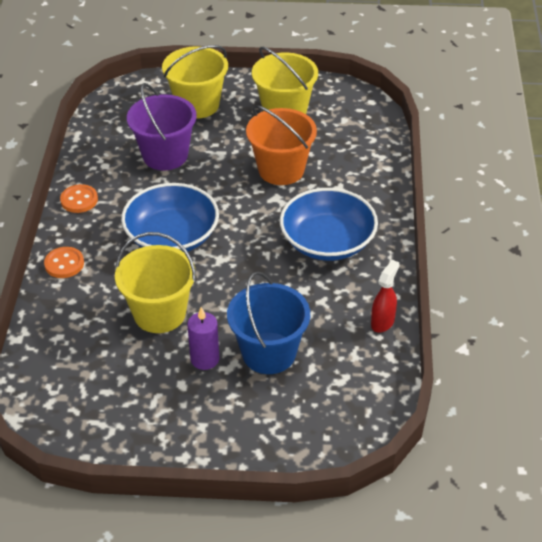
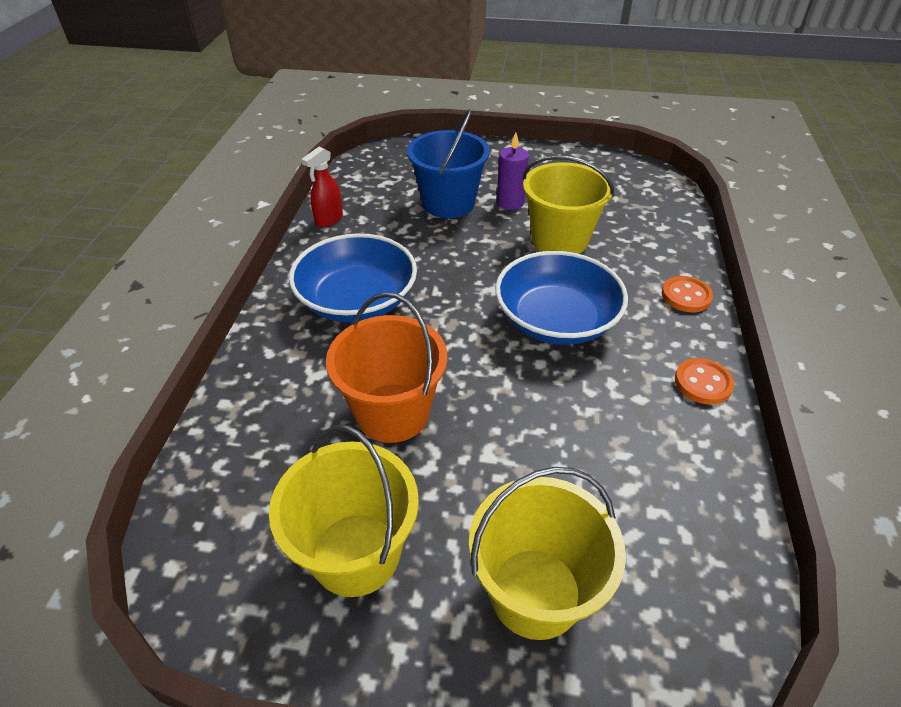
camera: 175 degrees left, 0 degrees up
purple bucket [127,83,196,170] -> none

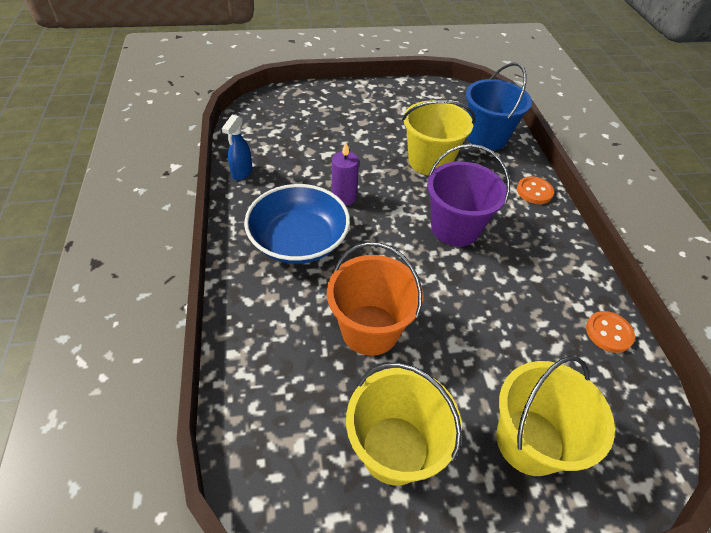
camera: 20 degrees left, 5 degrees up
red spray bottle [301,147,343,227] -> blue spray bottle [222,115,253,180]
blue bucket [407,109,490,218] -> blue bucket moved to [466,62,532,150]
blue bowl [495,251,628,345] -> purple bucket [427,144,510,246]
purple candle [497,132,529,210] -> purple candle moved to [332,142,359,206]
orange button [675,358,734,405] -> orange button moved to [586,311,635,353]

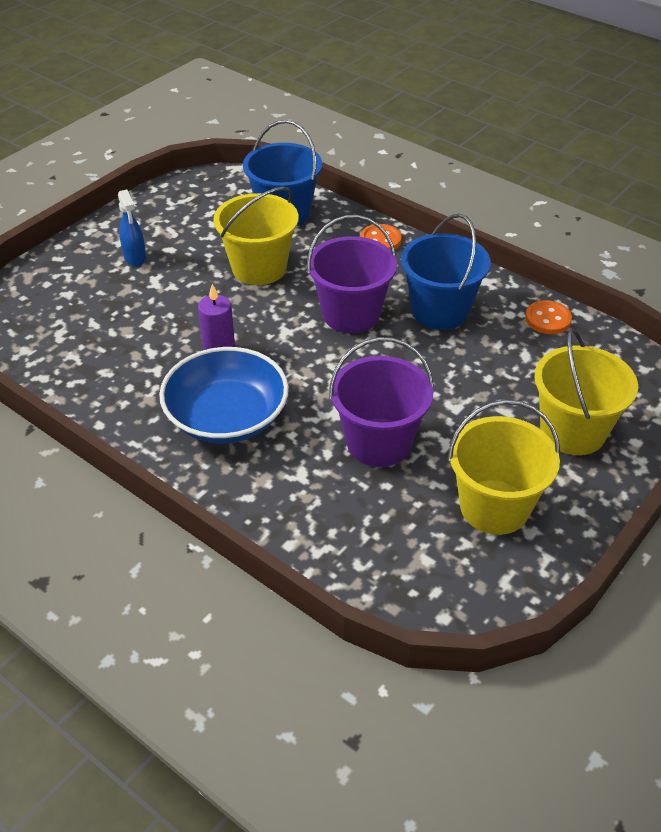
camera: 40 degrees left, 5 degrees down
blue spray bottle [222,115,253,180] -> blue spray bottle moved to [118,189,146,266]
orange bucket [327,242,423,356] -> purple bucket [329,337,434,467]
none -> blue bucket [401,214,491,330]

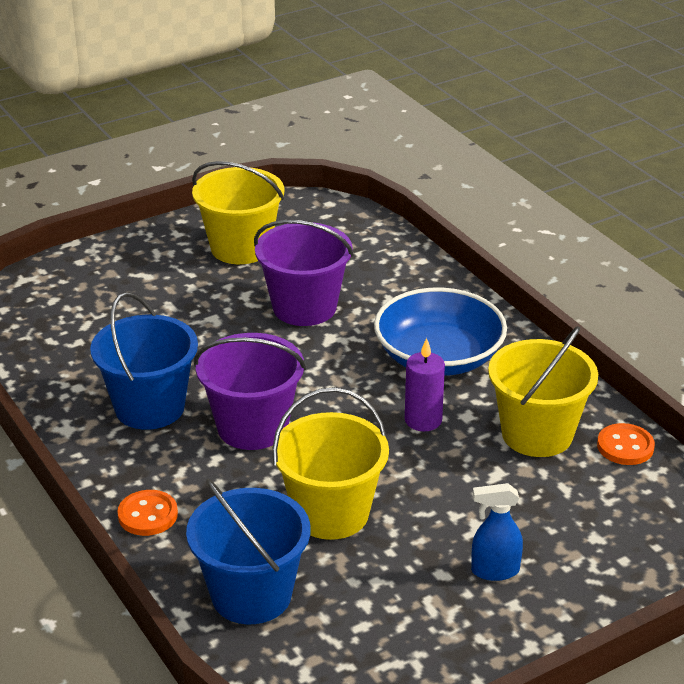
camera: 160 degrees left, 10 degrees down
blue spray bottle [118,189,146,266] -> blue spray bottle turned 90 degrees counterclockwise [471,483,523,581]
orange button [525,300,572,334] -> orange button moved to [597,423,655,465]
yellow bucket [534,328,638,455] -> yellow bucket moved to [488,326,598,457]

